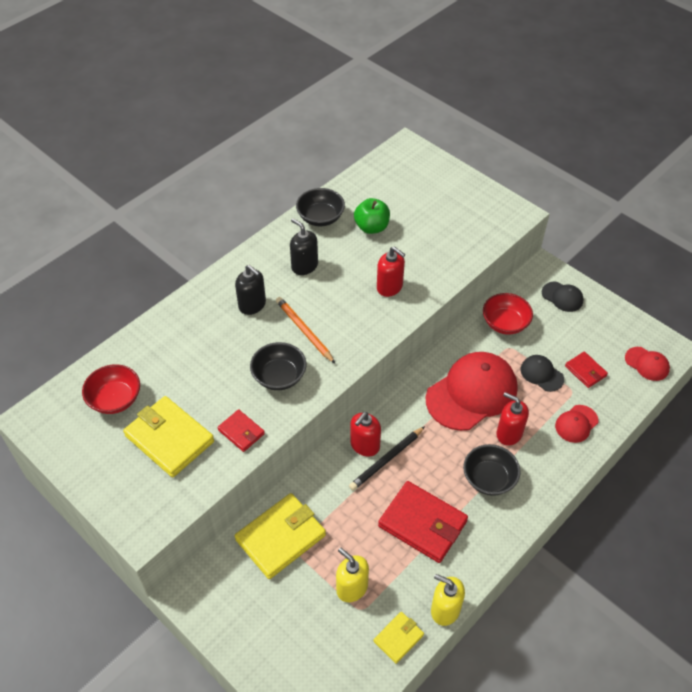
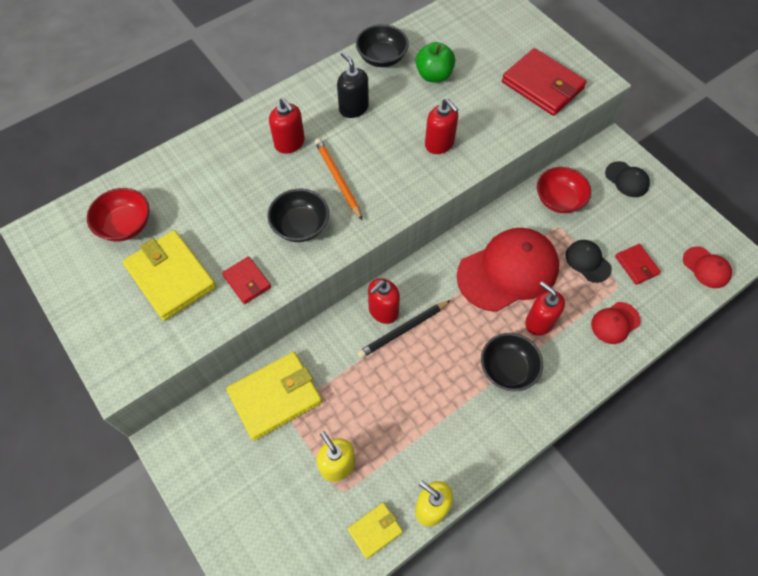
camera: 10 degrees right, 10 degrees up
black soap dispenser [235,265,266,315] -> red soap dispenser [269,98,305,154]
red wallet [378,481,468,563] -> red wallet moved to [502,48,587,116]

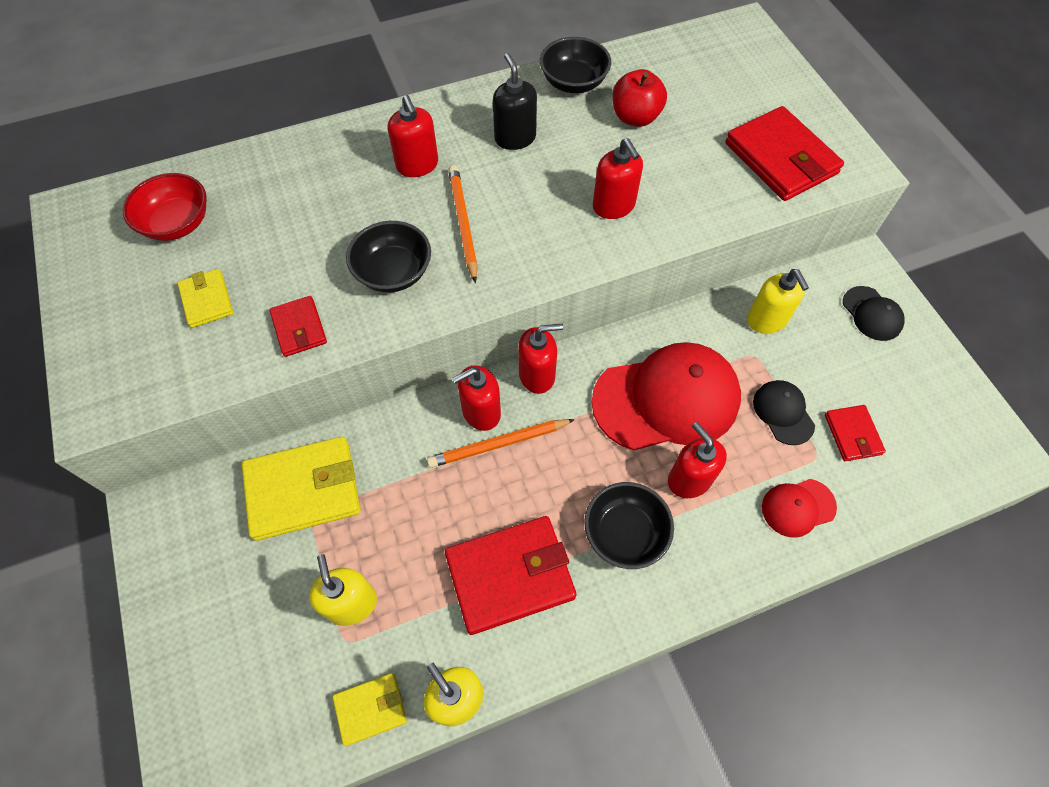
camera: 15 degrees right, 0 degrees up
yellow wallet [123,230,216,321] -> yellow wallet [177,269,233,328], size x0.53
black pencil [357,300,451,358] -> orange pencil [427,419,575,468]
green apple [416,42,455,82] -> red apple [612,69,667,127]
red bowl [537,167,591,213] -> yellow soap dispenser [747,269,809,334]
red cap [683,247,732,288] -> none
none -> red wallet [445,516,576,635]
none -> red soap dispenser [518,324,563,394]

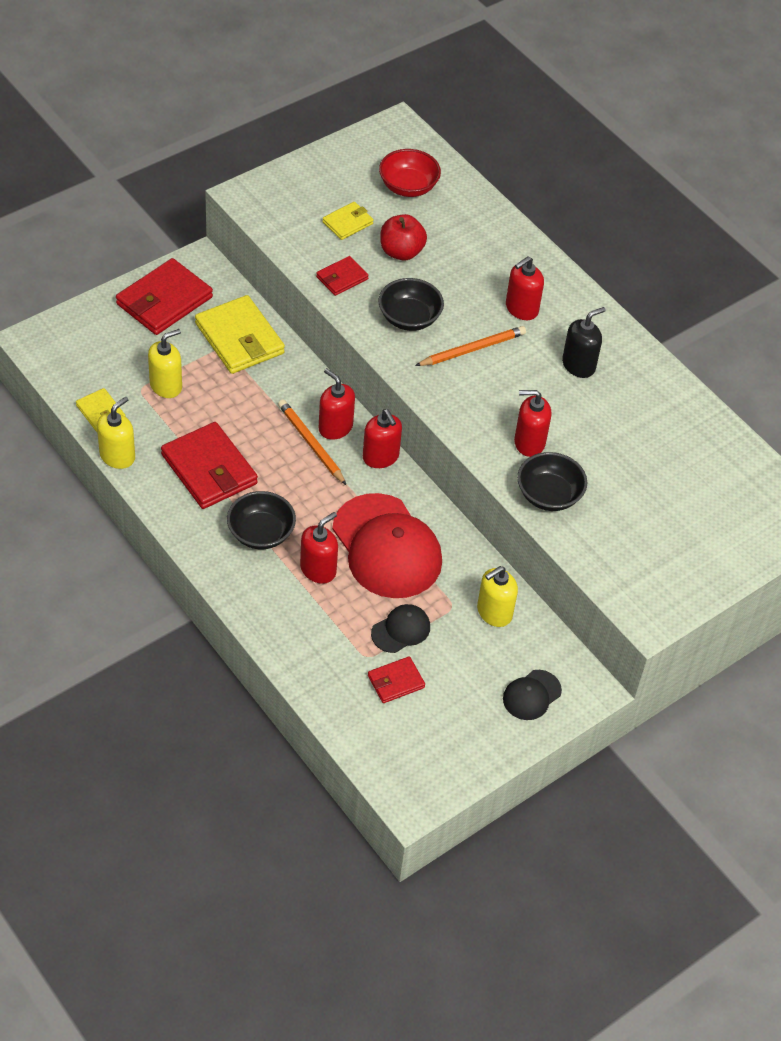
camera: 70 degrees right, 10 degrees down
black bowl [540,37,611,93] -> black bowl moved to [517,452,588,511]
red soap dispenser [593,138,643,219] -> red soap dispenser turned 45 degrees clockwise [514,390,551,457]
red apple [612,69,667,127] -> red apple moved to [380,214,427,261]
red wallet [725,106,844,201] -> red wallet moved to [116,258,213,335]
red cap [762,479,837,538] -> none

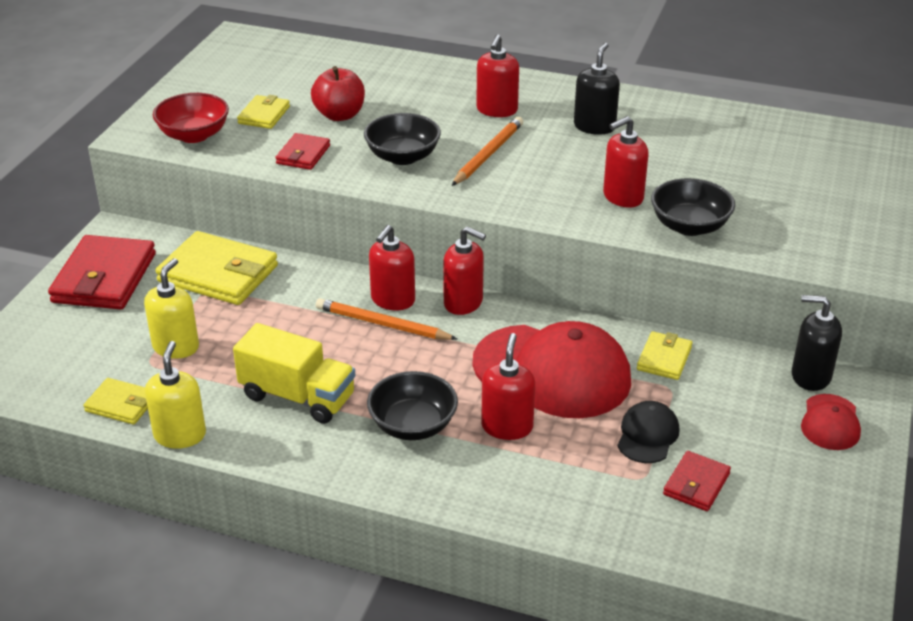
camera: 30 degrees left, 15 degrees down
red wallet [161,422,258,509] -> yellow truck [233,323,356,424]
red soap dispenser [319,368,355,440] -> red soap dispenser turned 75 degrees counterclockwise [369,225,415,310]
red bowl [379,149,441,197] -> red bowl moved to [153,93,229,143]
yellow soap dispenser [477,566,518,627] -> none
black cap [503,670,562,720] -> red cap [801,394,861,450]
none -> yellow wallet [637,331,692,380]
none -> black soap dispenser [792,295,842,391]

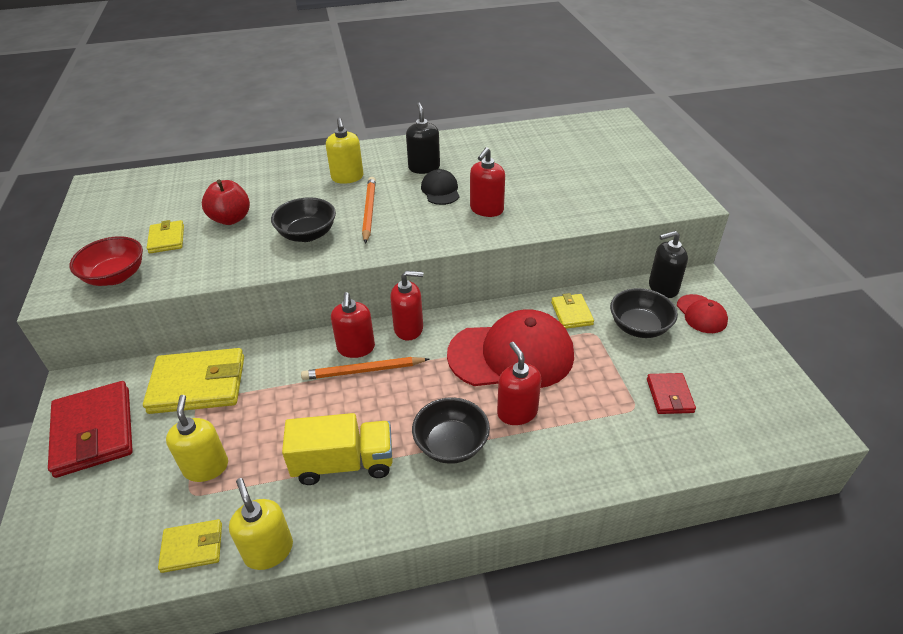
camera: 30 degrees left, 5 degrees up
red wallet [275,133,330,170] -> none
red soap dispenser [476,35,519,117] -> yellow soap dispenser [326,118,363,184]
black cap [617,401,680,463] -> black cap moved to [421,169,460,205]
black bowl [651,178,735,236] -> black bowl moved to [610,288,678,338]

